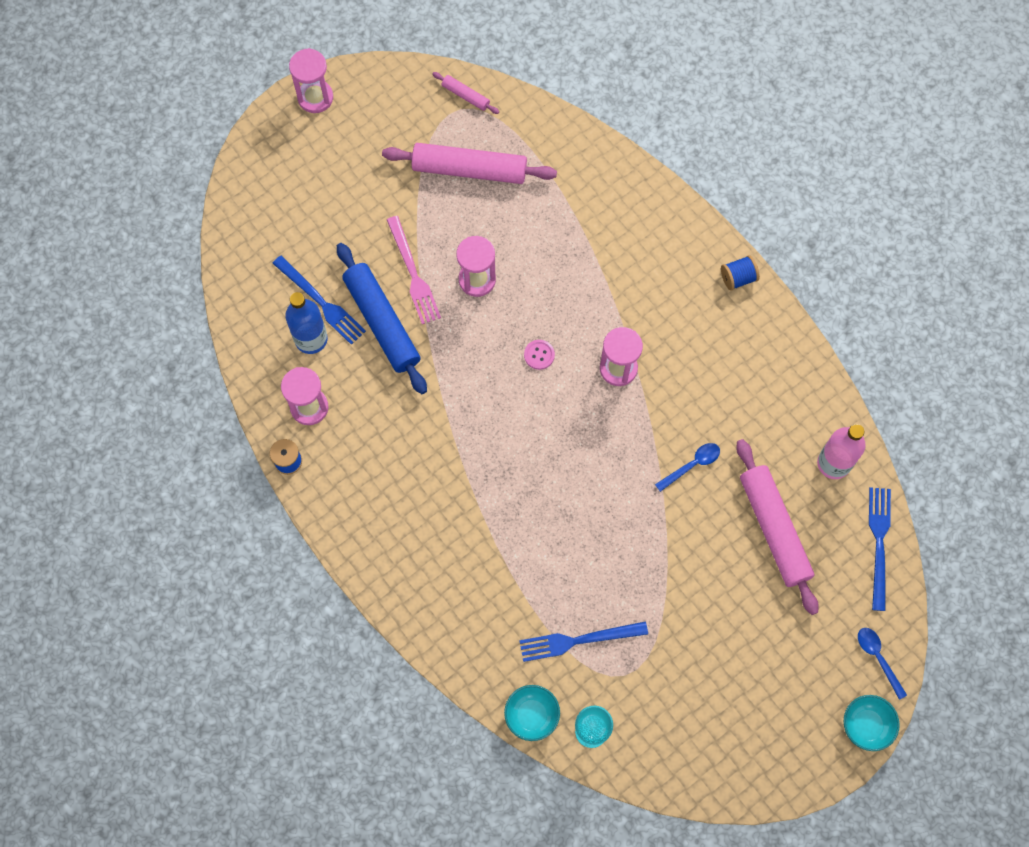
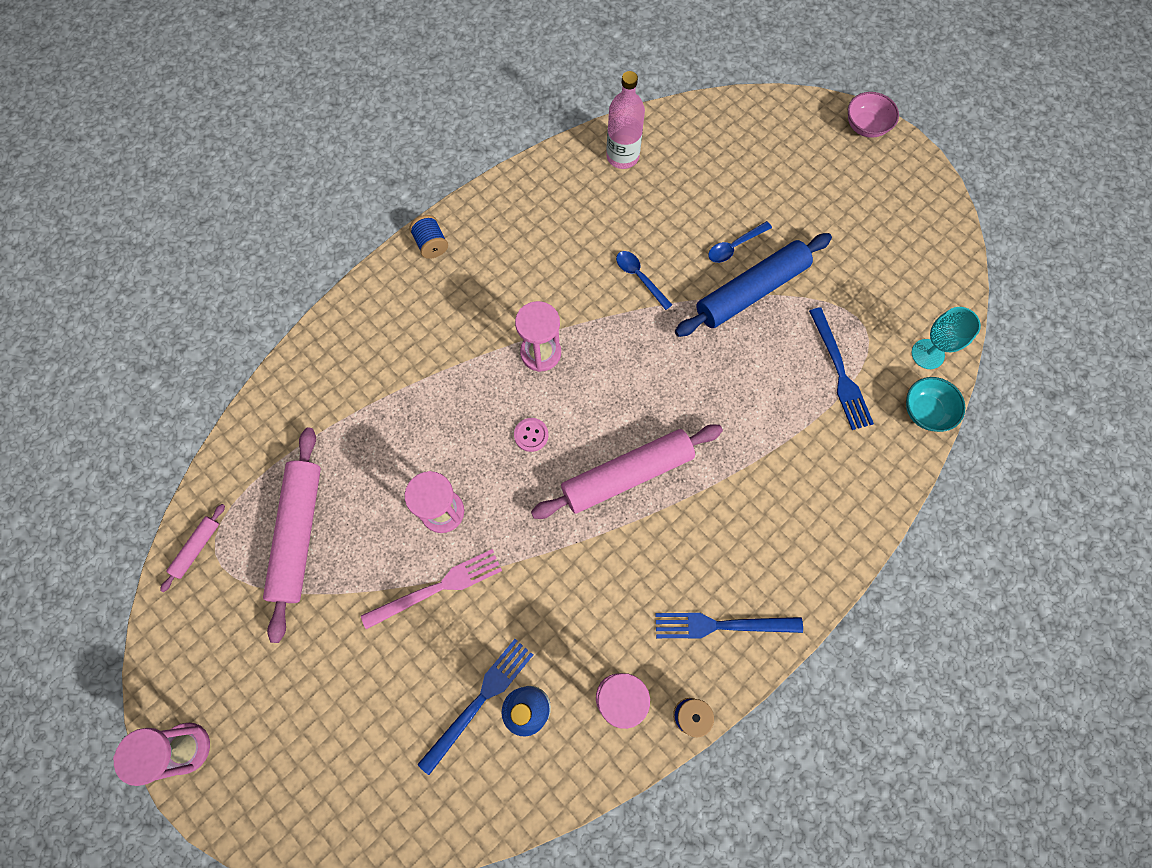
camera: 95 degrees left, 0 degrees up
blue rolling pin [337,243,427,394] -> blue rolling pin moved to [675,233,832,337]
pink rolling pin [736,439,819,615] -> pink rolling pin moved to [531,424,723,519]
turquoise bowl [844,695,900,751] -> pink bowl [848,92,899,138]
blue spoon [858,628,907,700] -> blue spoon moved to [708,221,772,263]
blue fork [869,487,891,611] -> blue fork moved to [655,613,803,638]

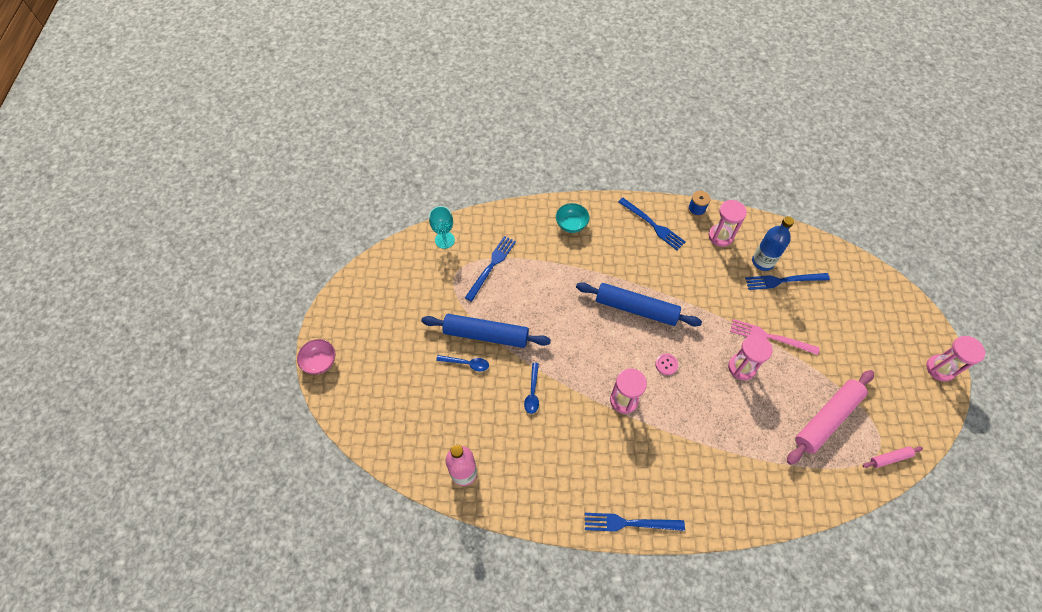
camera: 135 degrees left, 10 degrees down
blue spool [409,215,448,259] -> blue fork [585,513,685,532]
pink rolling pin [531,424,723,519] -> blue rolling pin [576,282,702,327]
turquoise bowl [906,377,965,432] -> turquoise bowl moved to [556,203,590,233]

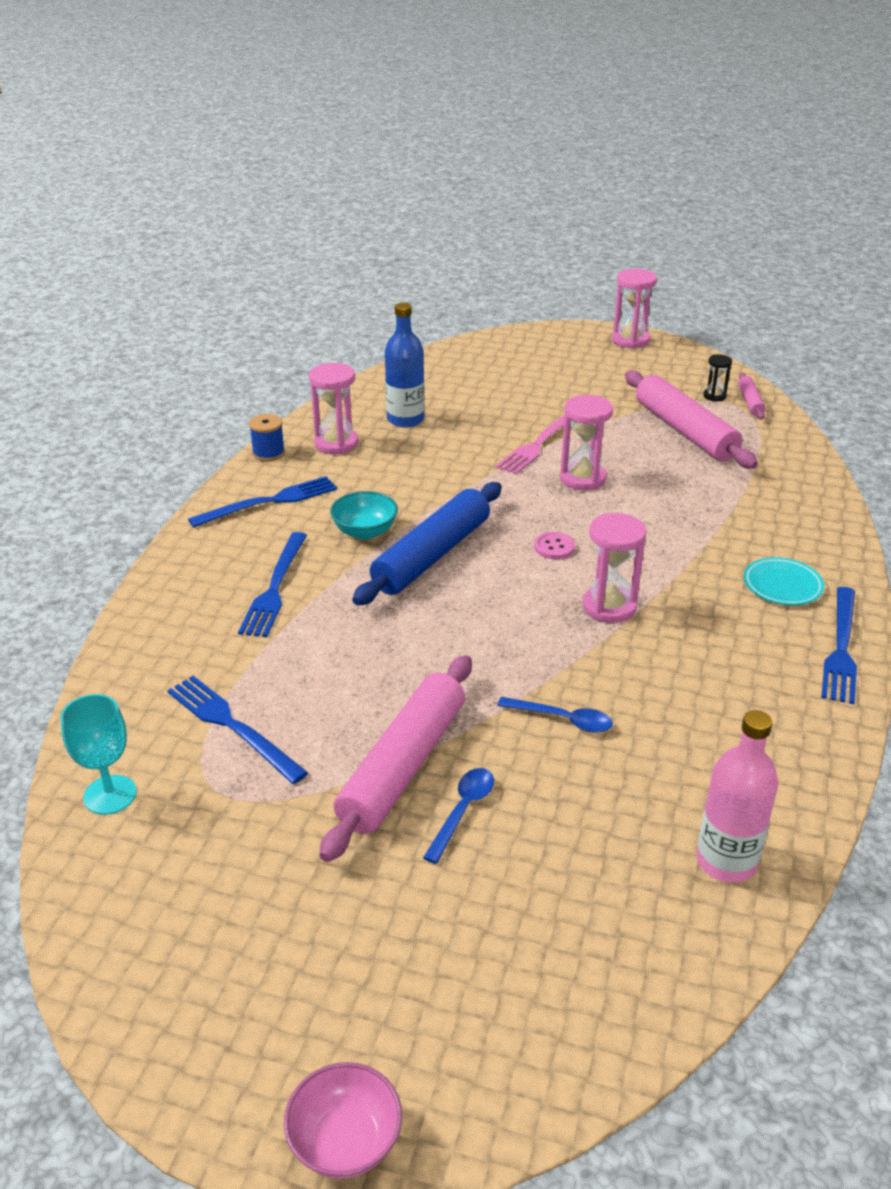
camera: 75 degrees left, 25 degrees down
blue rolling pin [421,314,551,348] -> pink rolling pin [320,655,472,862]
turquoise bowl [556,203,590,233] -> turquoise bowl moved to [330,491,398,539]
blue fork [745,273,830,290] -> blue fork moved to [238,532,307,638]
none -> black hourglass [703,355,732,401]
none -> turquoise plate [744,557,824,605]

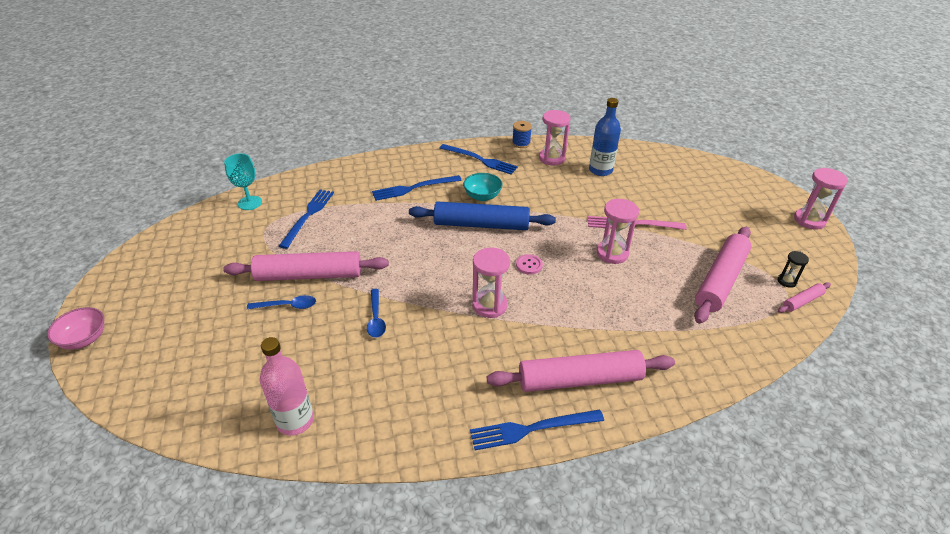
camera: 60 degrees right, 5 degrees up
turquoise plate [744,557,824,605] -> pink rolling pin [487,350,675,392]

